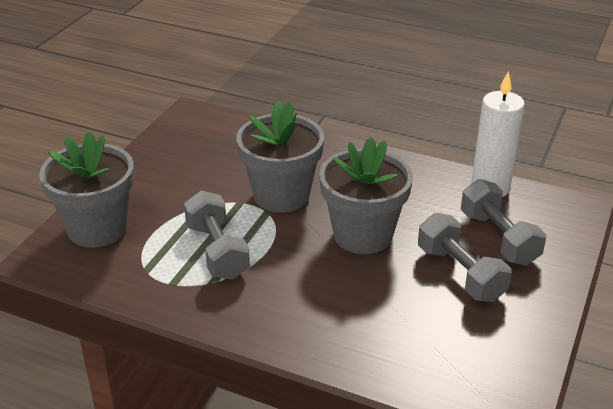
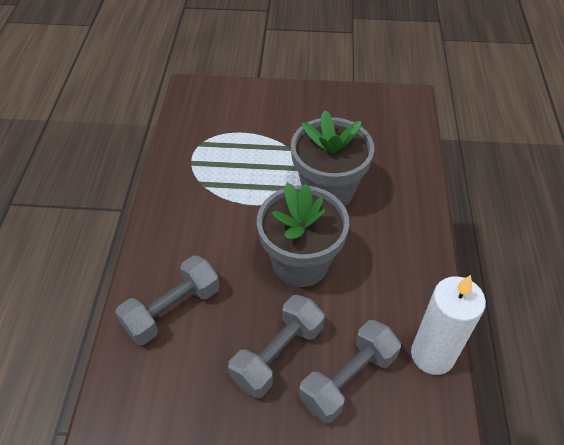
camera: 70 degrees right, 15 degrees up
grey flower pot [39,131,134,248] -> none
grey dumbbell [184,190,250,280] -> grey dumbbell moved to [115,255,220,345]

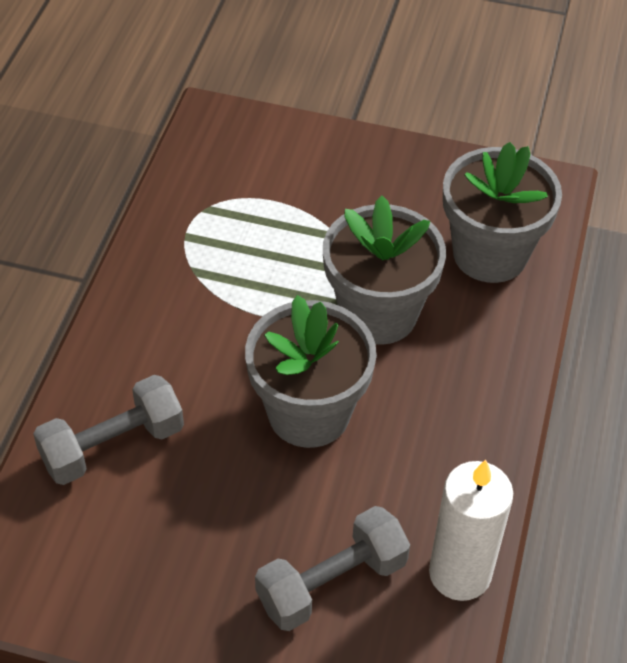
camera: 10 degrees right, 0 degrees up
grey dumbbell [228,295,324,398] -> none
none -> grey flower pot [443,142,562,283]

